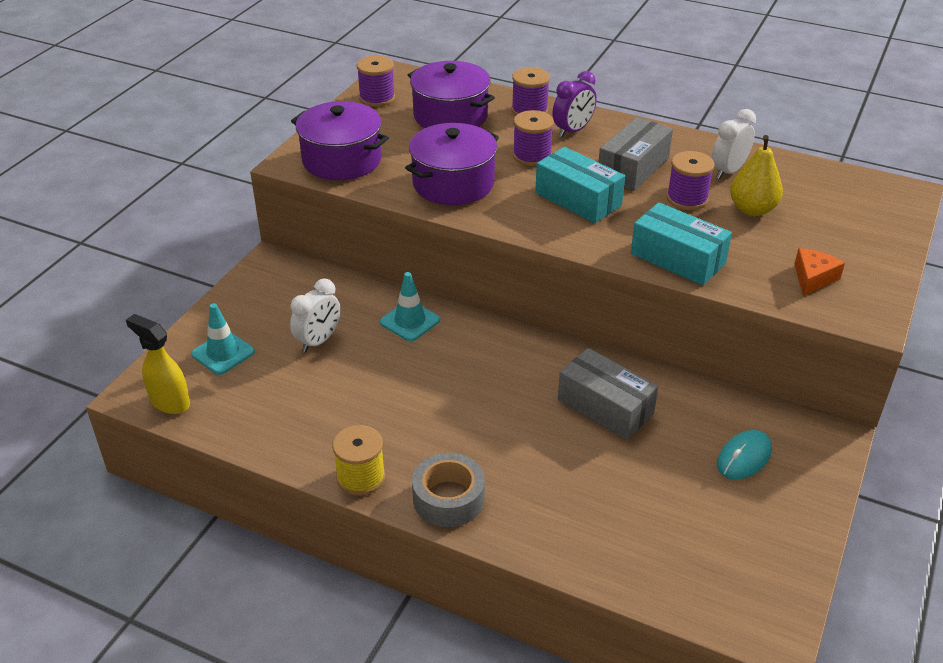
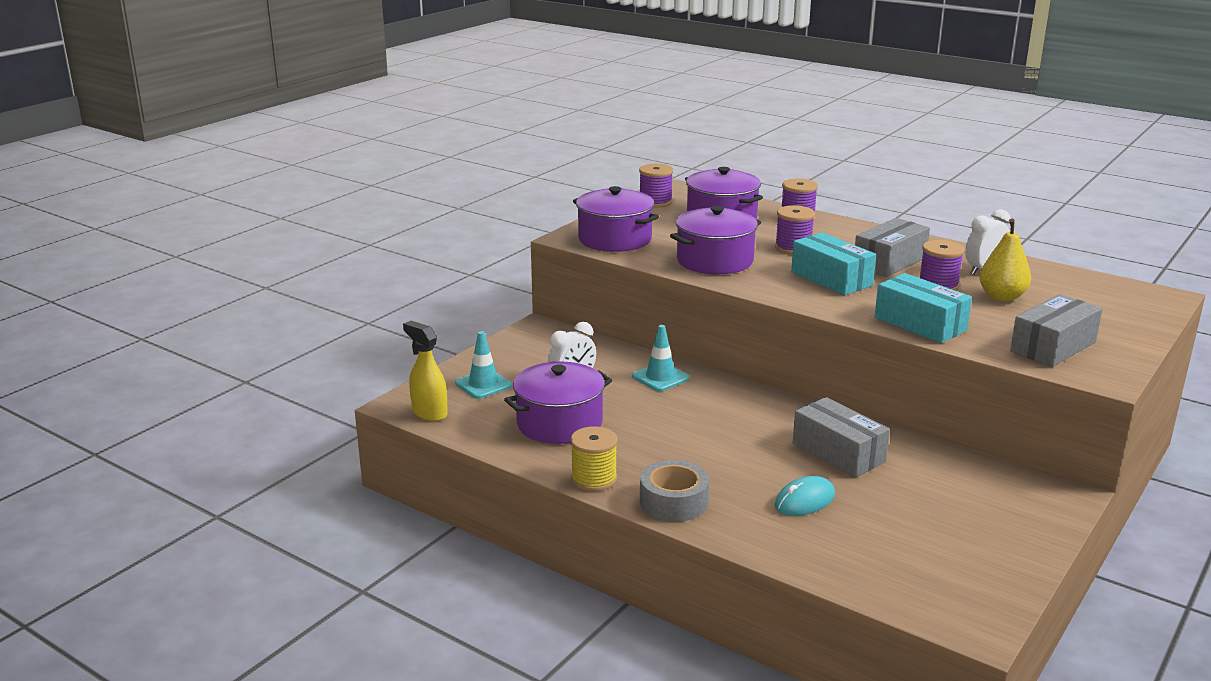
camera: 10 degrees right, 15 degrees down
purple clock [553,71,597,137] -> none
turquoise mouse [717,430,772,479] -> turquoise mouse moved to [774,476,835,516]
orange cheese [794,248,845,296] -> grey box [1010,294,1102,367]
none -> purple pot [504,362,612,444]

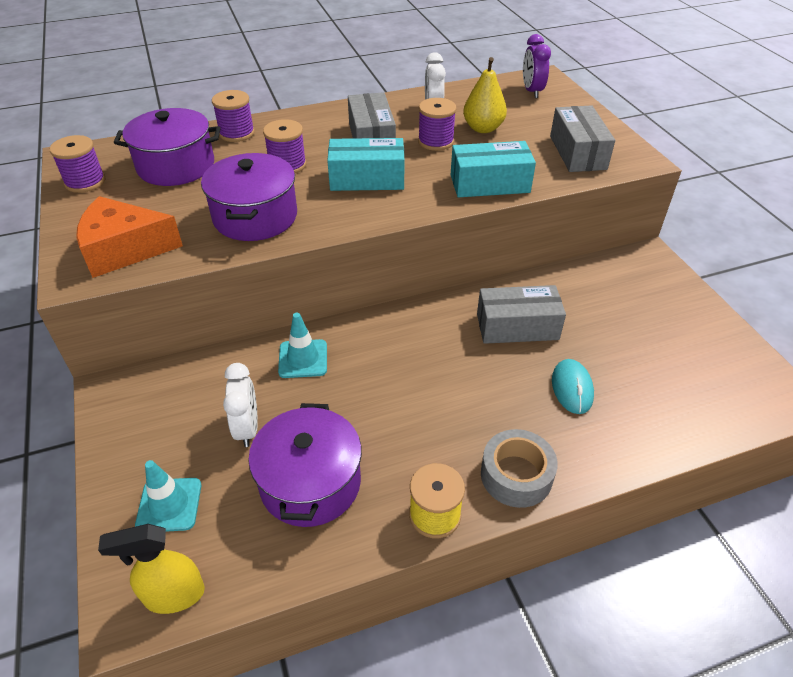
camera: 55 degrees left, 20 degrees up
purple pot [573,186,659,252] -> orange cheese [76,196,183,278]
none -> purple clock [523,34,551,98]

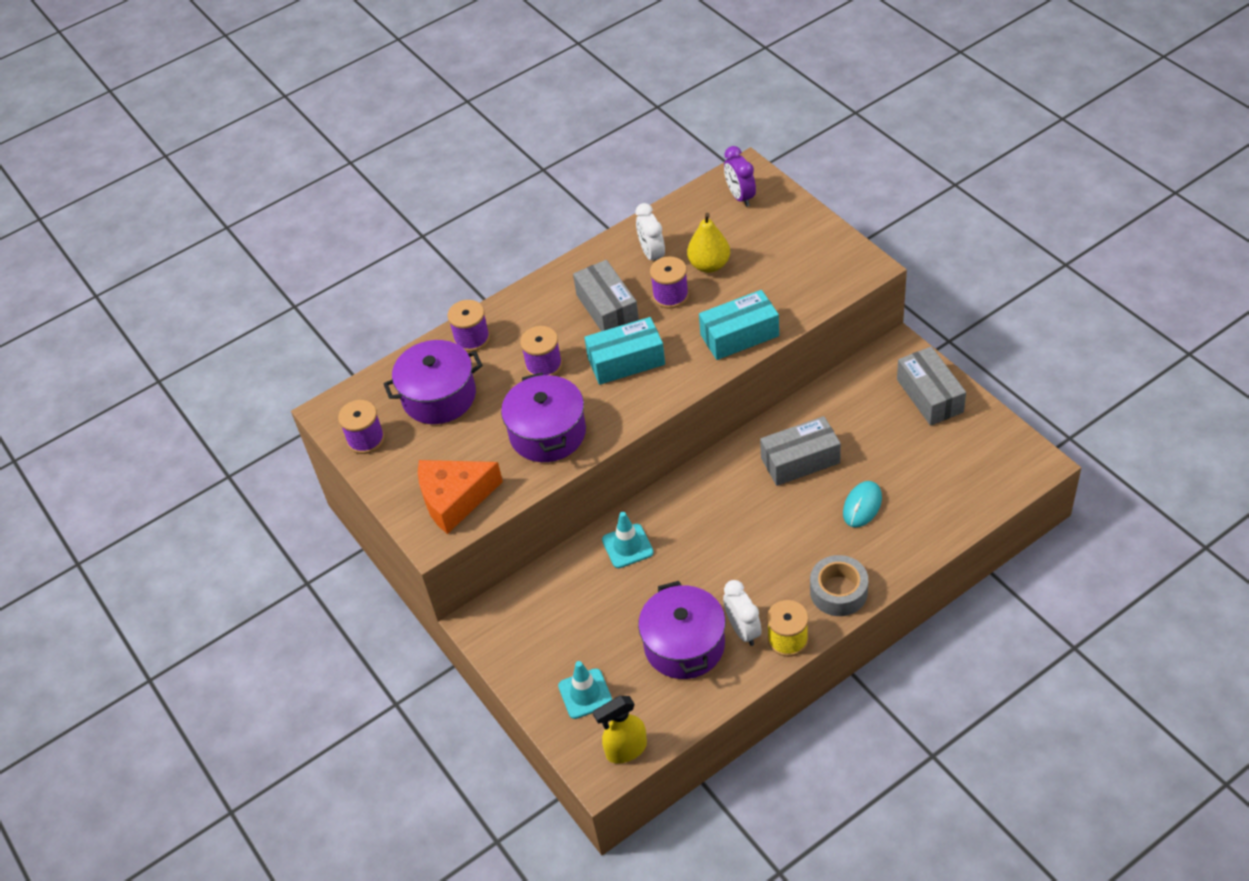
camera: 10 degrees left, 5 degrees up
white clock [223,363,258,447] -> white clock moved to [723,580,762,646]
grey box [550,105,615,172] -> grey box moved to [897,347,966,426]
turquoise mouse [552,359,594,414] -> turquoise mouse turned 45 degrees clockwise [843,481,882,527]

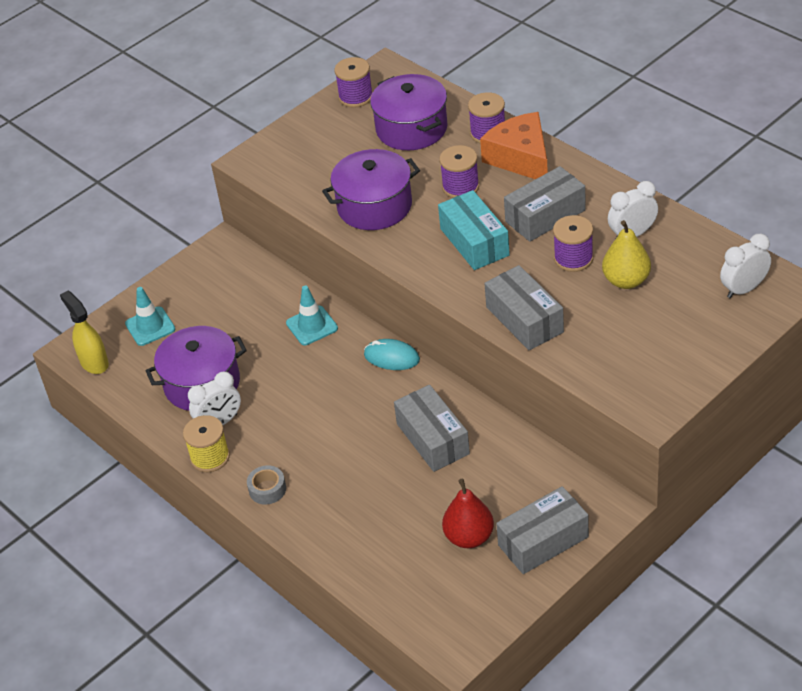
camera: 80 degrees right, 5 degrees down
orange cheese [418,460,503,534] -> orange cheese moved to [480,112,548,179]
turquoise box [699,290,779,360] -> grey box [484,265,564,350]
purple clock [724,146,756,207] -> white clock [720,234,771,298]
grey tape [810,555,868,616] -> grey tape [247,465,286,505], size x0.64
turquoise mouse [843,481,882,527] -> turquoise mouse moved to [364,339,420,370]
none -> red pear [442,479,494,548]

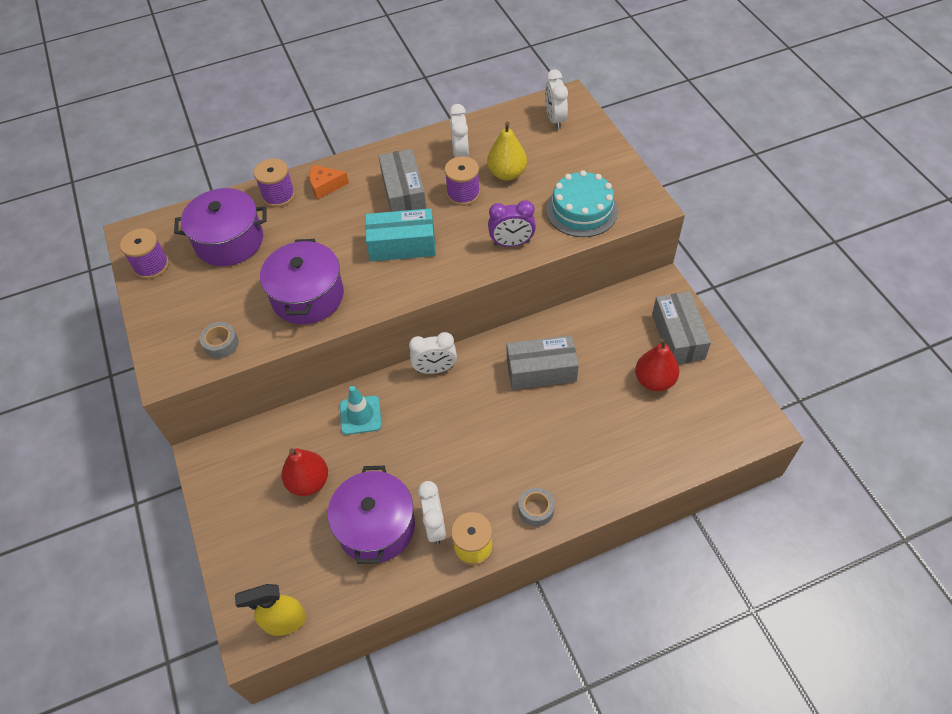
camera: 70 degrees left, 10 degrees up
turquoise traffic cone [125,287,175,346] -> none
turquoise mouse [364,339,420,370] -> white clock [409,332,457,374]
purple spool [439,145,479,198] -> none
orange cheese [480,112,548,179] -> orange cheese [310,165,349,200], size x0.55
grey box [484,265,564,350] -> purple clock [488,200,536,247]
none -> grey tape [200,322,239,359]
none -> red pear [281,448,328,496]
none -> turquoise cake [546,170,618,237]

